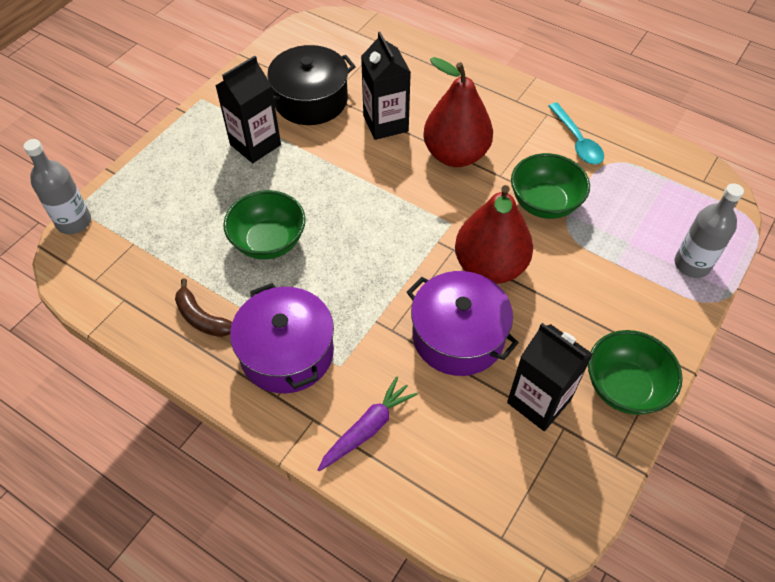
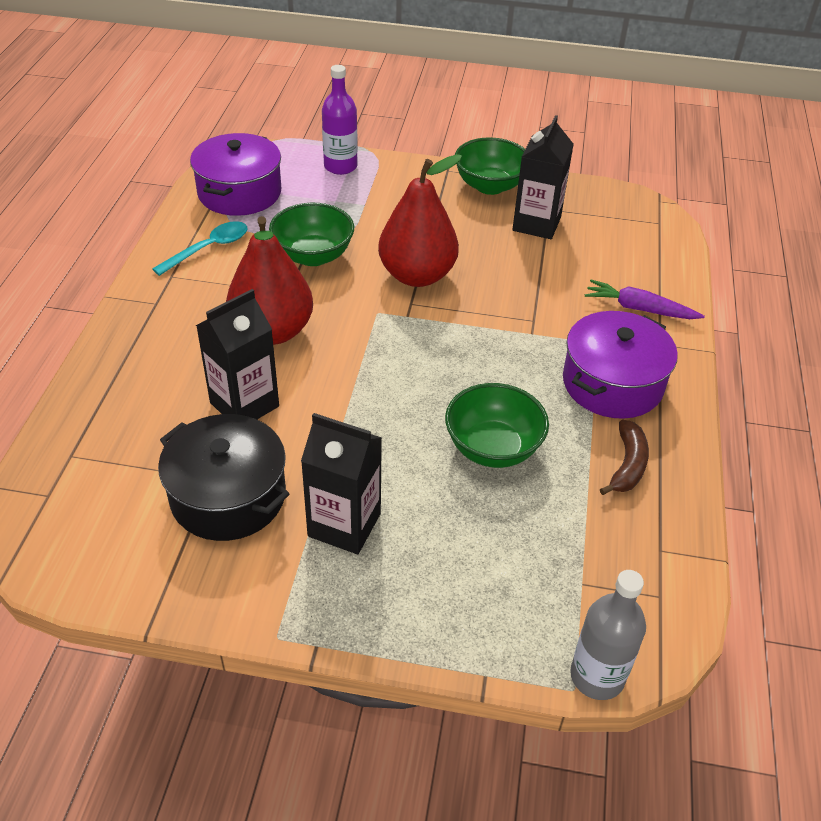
camera: 115 degrees left, 10 degrees down
purple pot [407,271,519,376] -> purple pot moved to [190,133,281,216]
grey bottle [675,183,744,278] -> purple bottle [322,65,358,175]

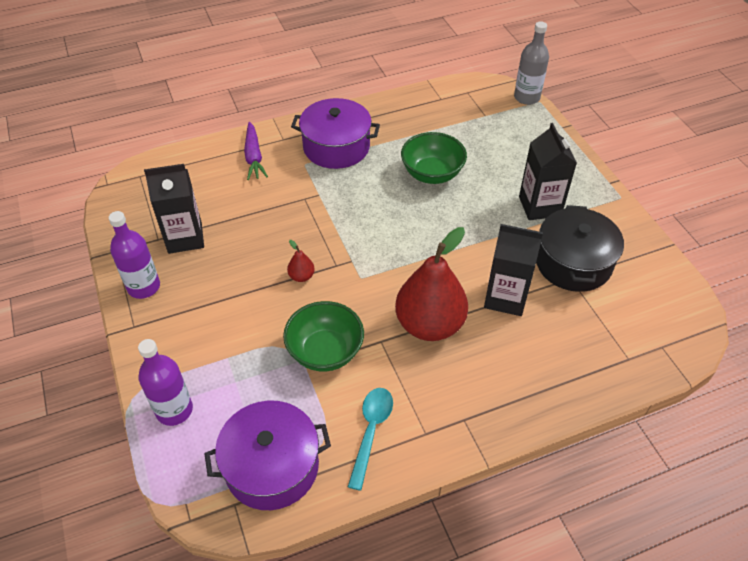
camera: 120 degrees left, 5 degrees up
turquoise spoon [152,221,247,276] -> turquoise spoon turned 90 degrees clockwise [348,388,393,491]
red pear [378,154,462,287] -> red pear [287,240,315,282], size x0.40
green bowl [455,137,525,195] -> purple bottle [109,211,160,299]
brown banana [600,420,649,495] -> none

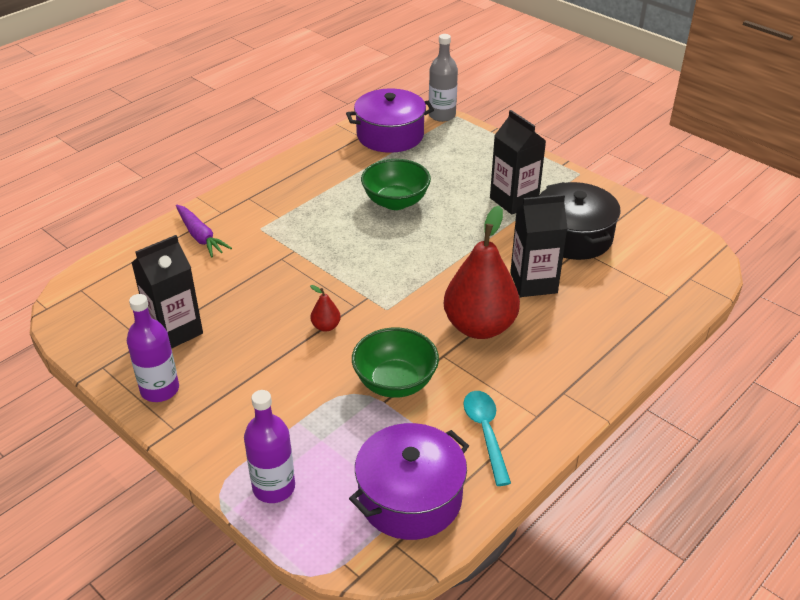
camera: 25 degrees left, 10 degrees down
purple pot [291,98,380,169] -> purple pot moved to [346,89,434,153]

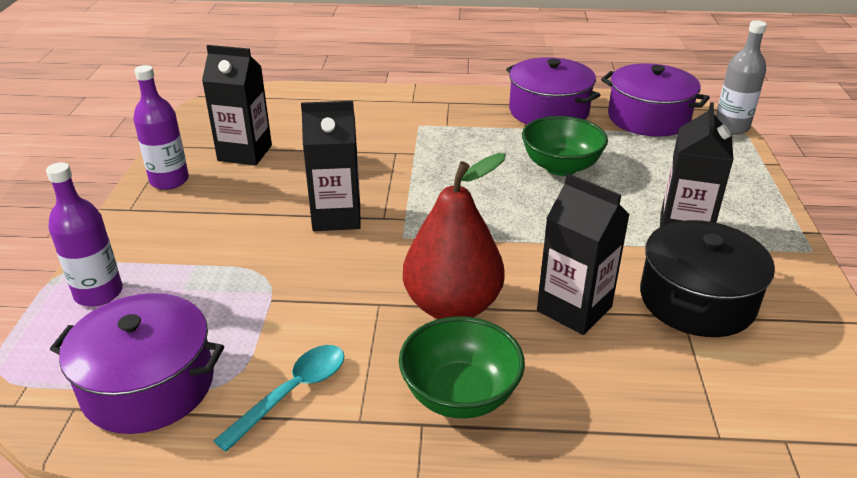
camera: 50 degrees right, 5 degrees down
purple carrot [176,205,232,257] -> none
red pear [310,285,341,332] -> black carton [301,101,361,231]
green bowl [352,328,439,398] -> green bowl moved to [399,316,525,419]
none -> purple pot [506,57,600,124]

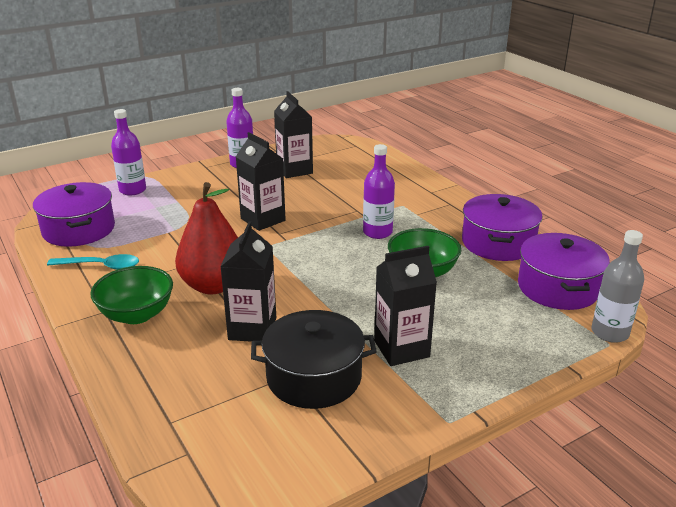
camera: 55 degrees right, 5 degrees down
none -> purple bottle [363,144,395,239]

